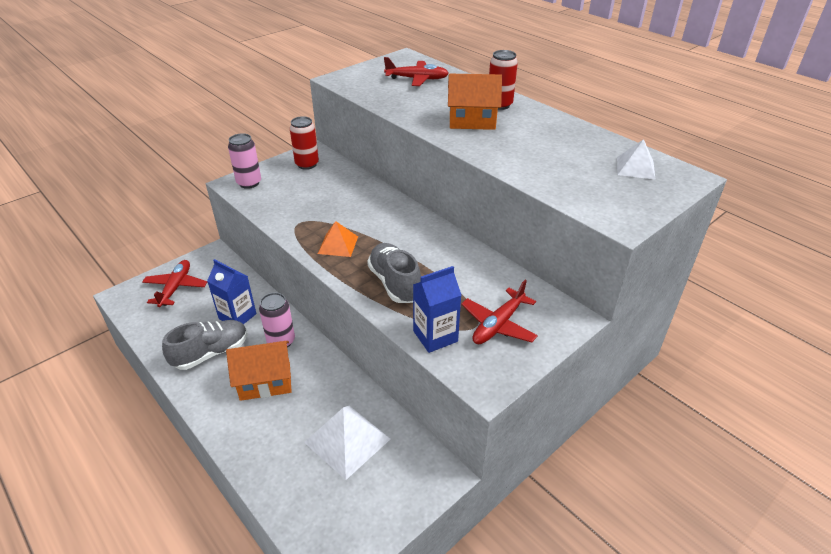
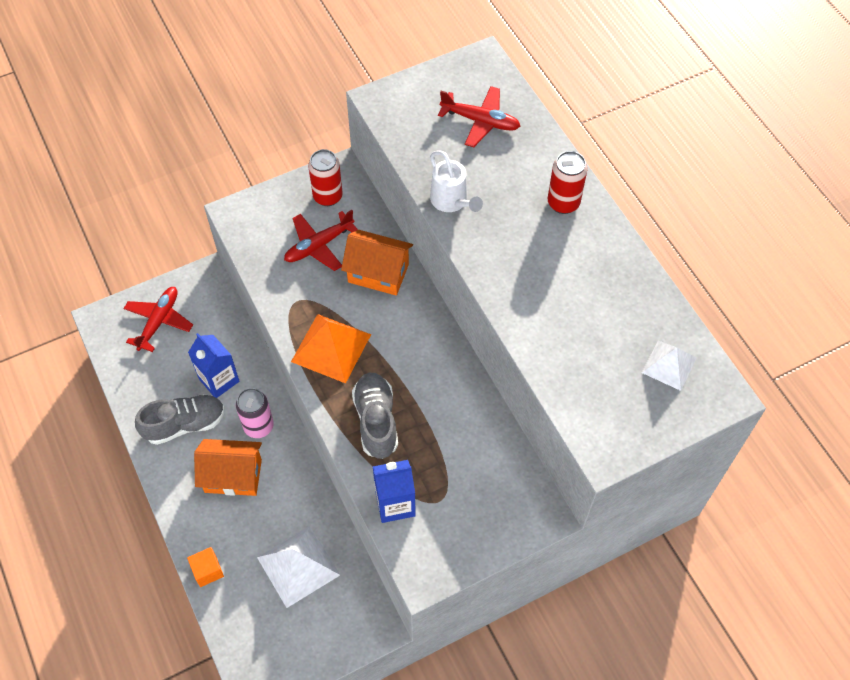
camera: 15 degrees right, 20 degrees up
pink can [228,133,261,189] -> none
orange pyramid [318,221,358,257] -> orange pyramid [291,314,371,383], size x1.59
orange house [448,74,502,130] -> orange house moved to [341,230,413,296]
red plane [461,280,538,344] -> red plane moved to [284,210,358,271]
none -> orange cube [187,547,224,587]
none -> white watering can [430,150,483,212]

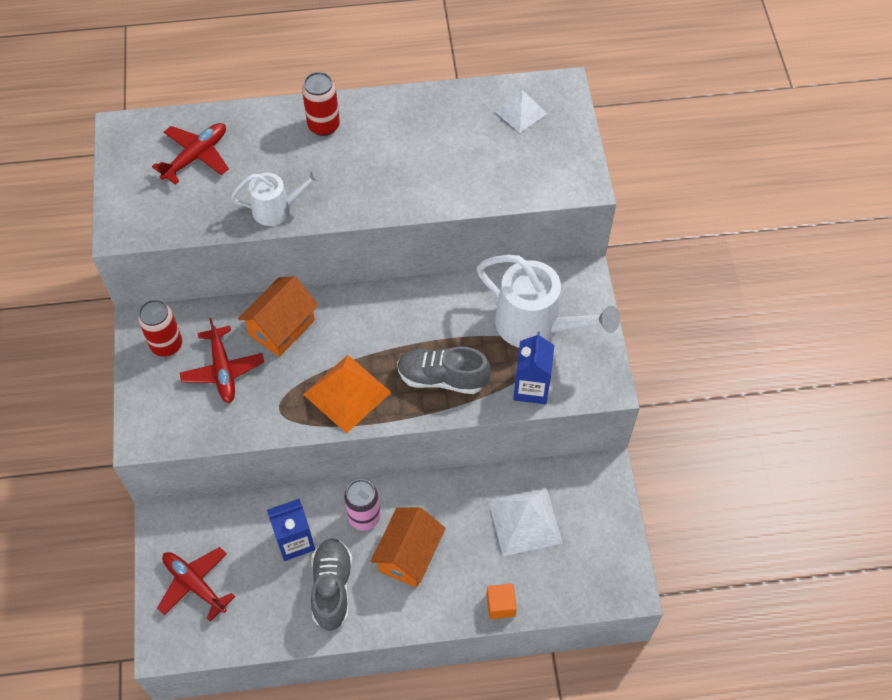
camera: 70 degrees left, 0 degrees up
none -> white watering can [477,255,620,348]

